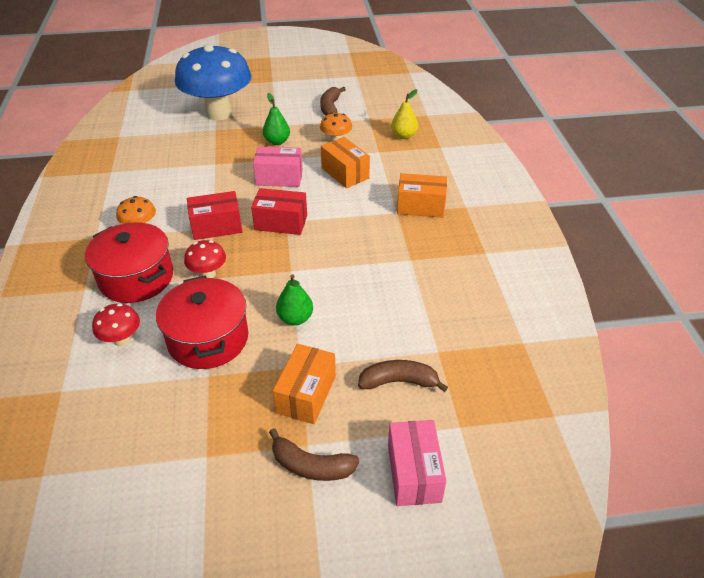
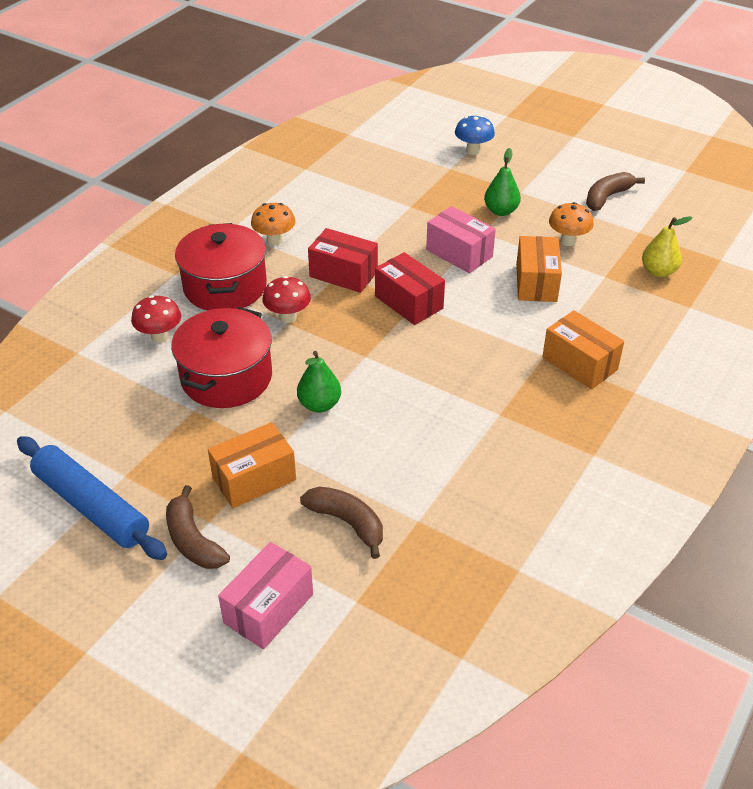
camera: 40 degrees right, 0 degrees up
blue mushroom [175,44,252,120] -> blue mushroom [455,115,495,155], size x0.41
none -> blue rolling pin [17,436,167,560]

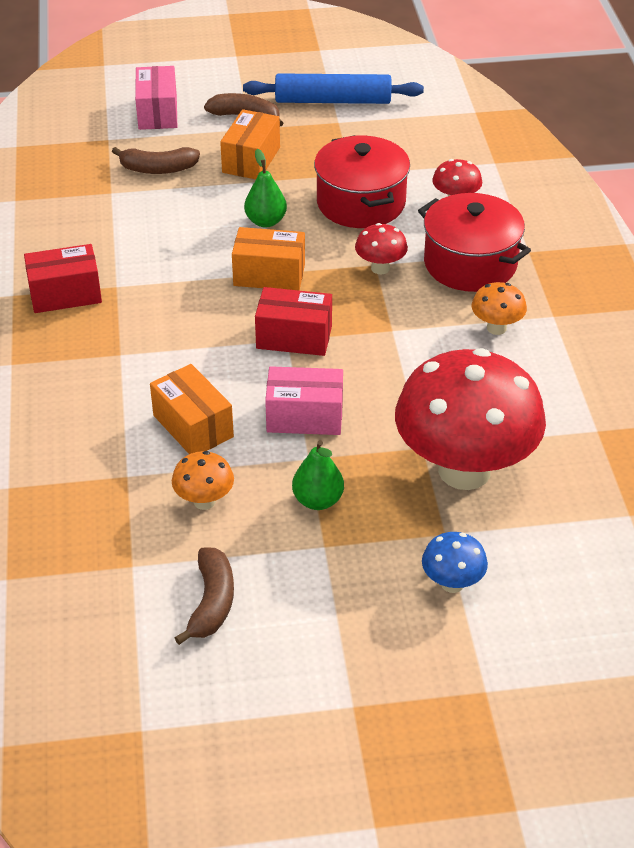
camera: 140 degrees right, 0 degrees up
red box [308,228,378,293] -> red box moved to [24,244,102,313]
orange box [542,310,624,389] -> orange box moved to [232,227,305,290]
yellow pear [642,216,693,277] -> none
none -> red mushroom [395,348,546,490]

